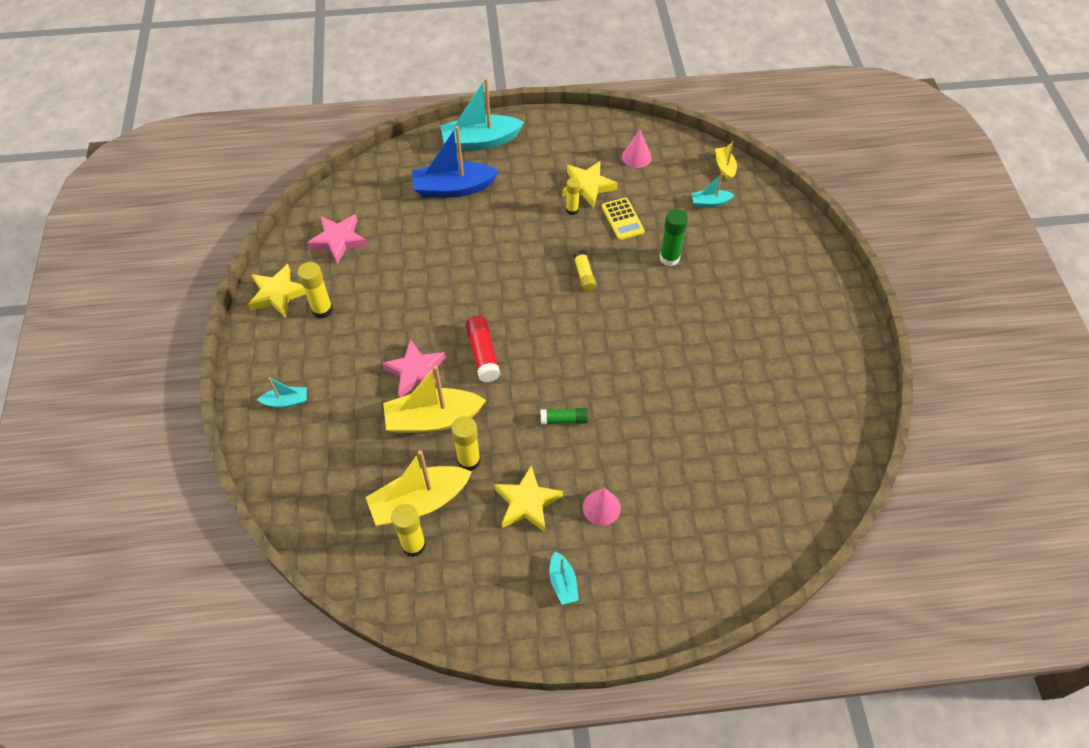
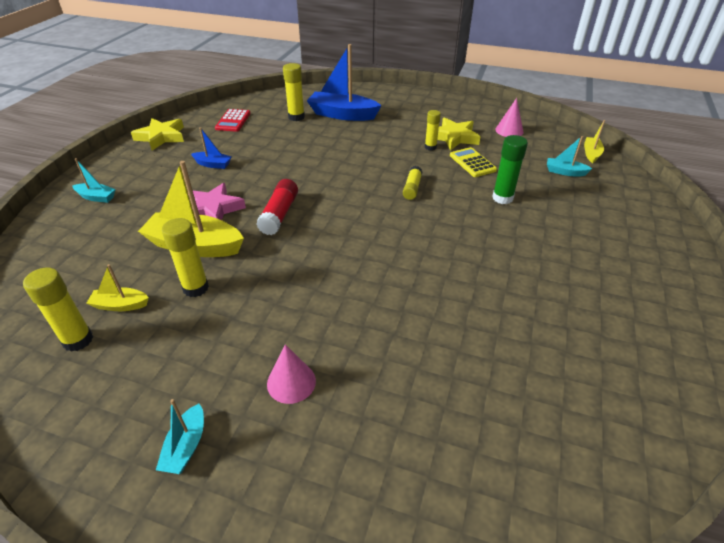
camera: 25 degrees right, 15 degrees down
yellow glue stick [298,262,333,319] -> yellow glue stick moved to [283,63,305,121]
pink star [307,214,367,264] -> red calculator [215,109,250,132]
yellow boat [365,450,472,526] -> yellow boat [87,264,149,311], size x0.49
turquoise boat [440,77,524,151] -> none
yellow star [494,465,563,532] -> none
green glue stick [541,408,588,425] -> none
yellow calculator [602,198,645,240] -> yellow calculator turned 150 degrees clockwise [450,147,497,177]
none -> blue boat [191,127,232,169]

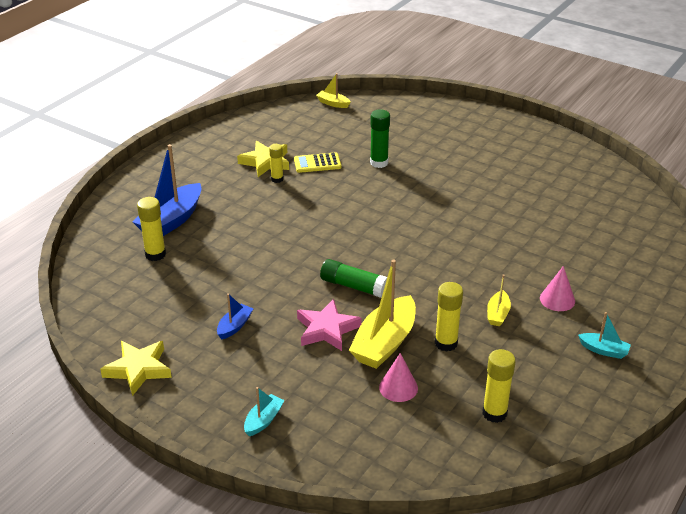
camera: 75 degrees left, 5 degrees down
yellow boat [87,264,149,311] -> yellow boat moved to [487,274,511,326]
red calculator [215,109,250,132] -> none
red glue stick [256,179,298,235] -> green glue stick [320,259,387,298]
yellow glue stick [403,166,422,200] -> none
pink cone [495,98,523,137] -> pink cone moved to [379,353,418,402]
turquoise boat [547,136,592,176] -> none

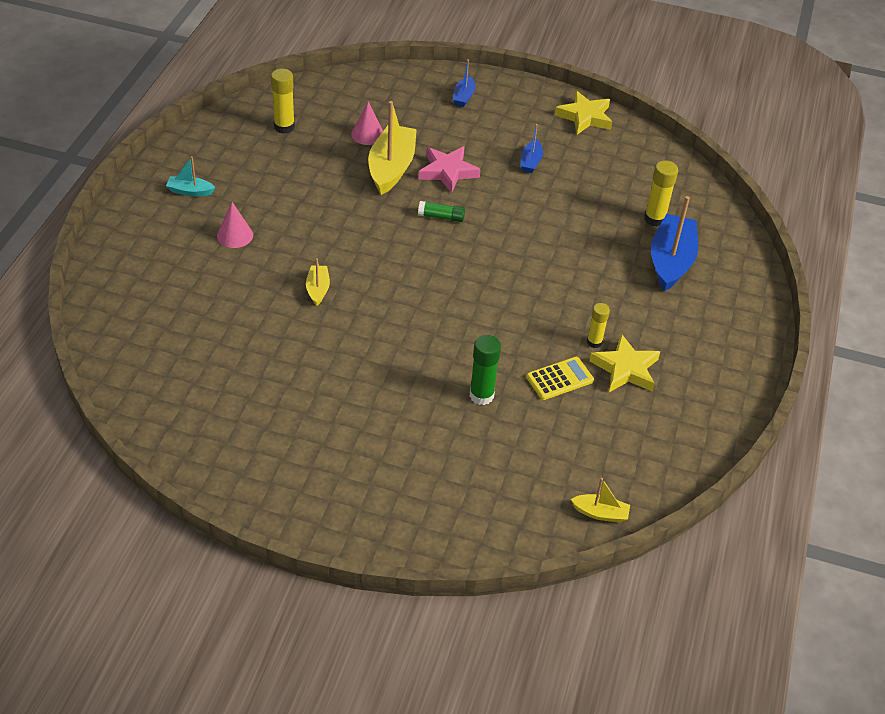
camera: 160 degrees right, 10 degrees up
turquoise boat [244,387,285,436] -> blue boat [453,59,475,107]
green glue stick [320,259,387,298] -> green glue stick [418,201,465,222], size x0.67
yellow glue stick [435,282,463,352] -> none
yellow boat [487,274,511,326] -> yellow boat moved to [306,258,330,306]

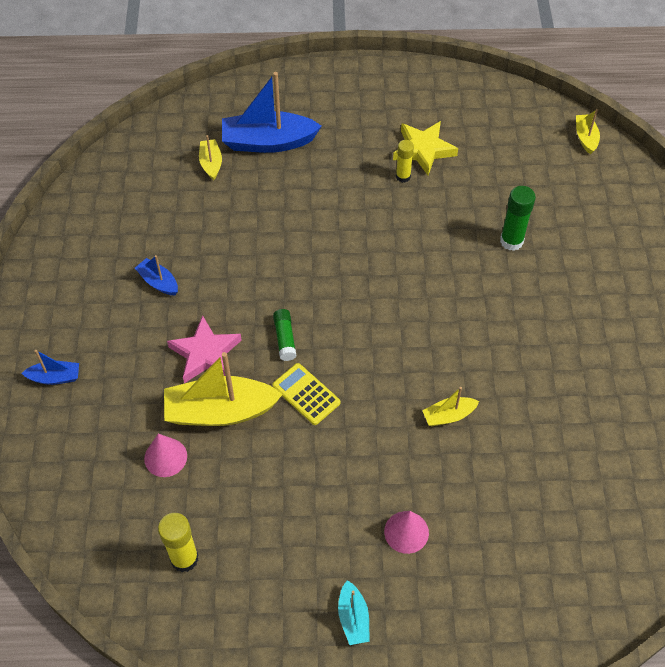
camera: 105 degrees left, 10 degrees up
blue boat [521,124,543,173] -> blue boat turned 135 degrees counterclockwise [135,255,178,295]
yellow calculator [526,357,594,400] -> yellow calculator moved to [272,363,340,425]
yellow star [555,91,612,135] -> none
yellow glue stick [644,161,678,226] -> yellow boat [199,135,222,180]

